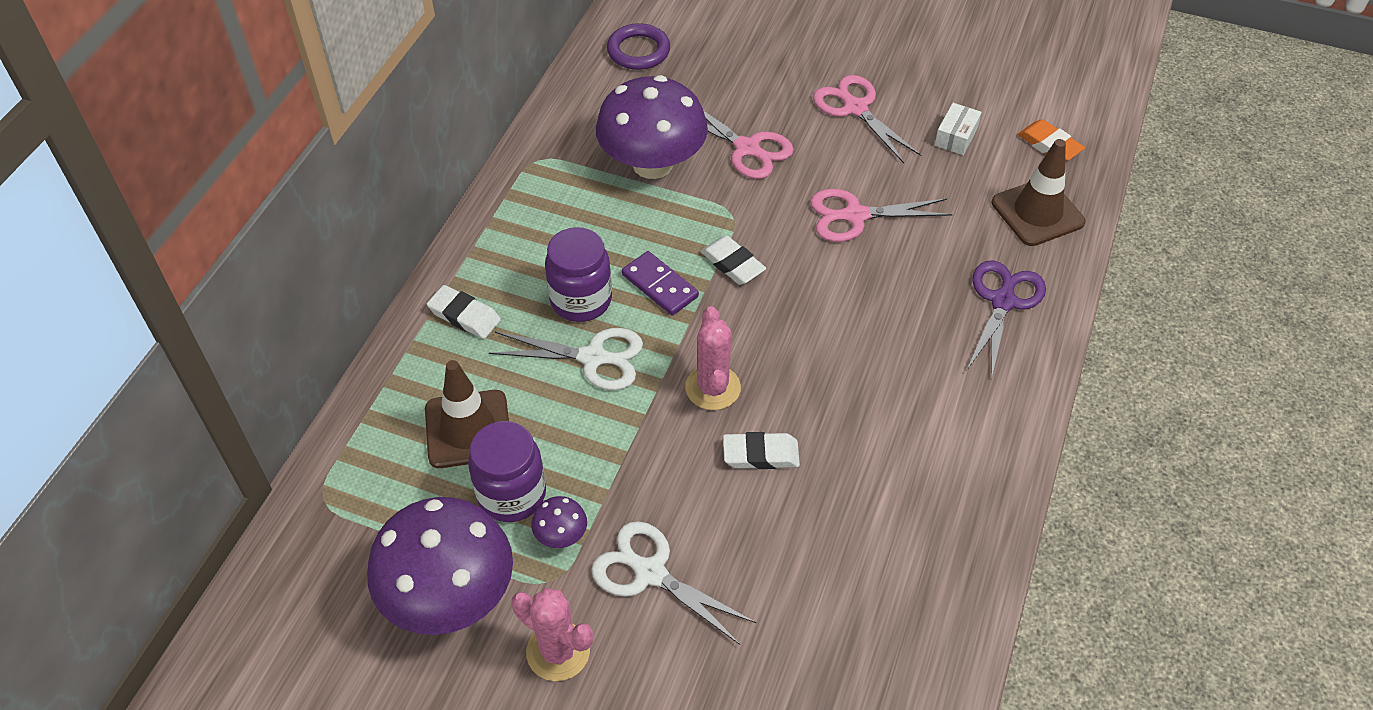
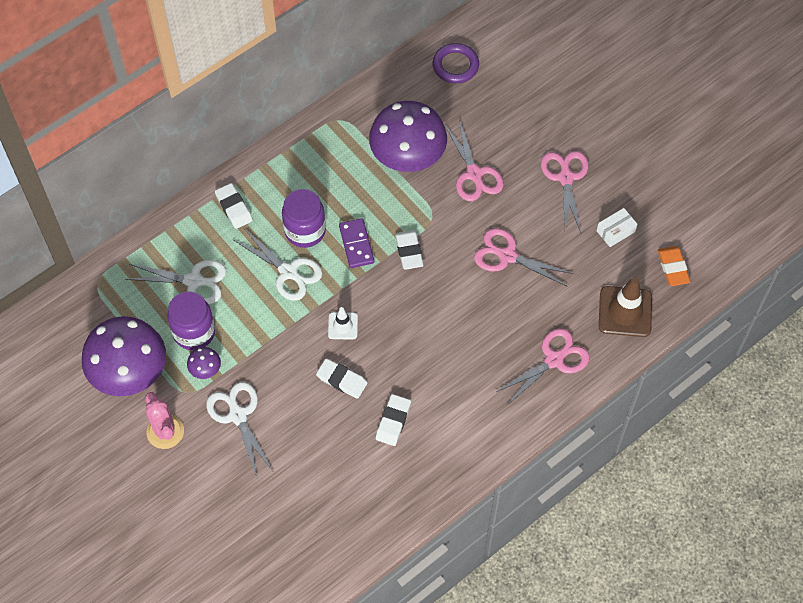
camera: 30 degrees right, 10 degrees up
brown traffic cone [425,360,509,468] -> white scissors [125,260,226,304]
pink cactus [685,306,741,410] -> white traffic cone [328,307,358,339]
purple scissors [967,261,1046,380] -> pink scissors [495,328,590,406]
none -> white eraser [376,394,411,446]

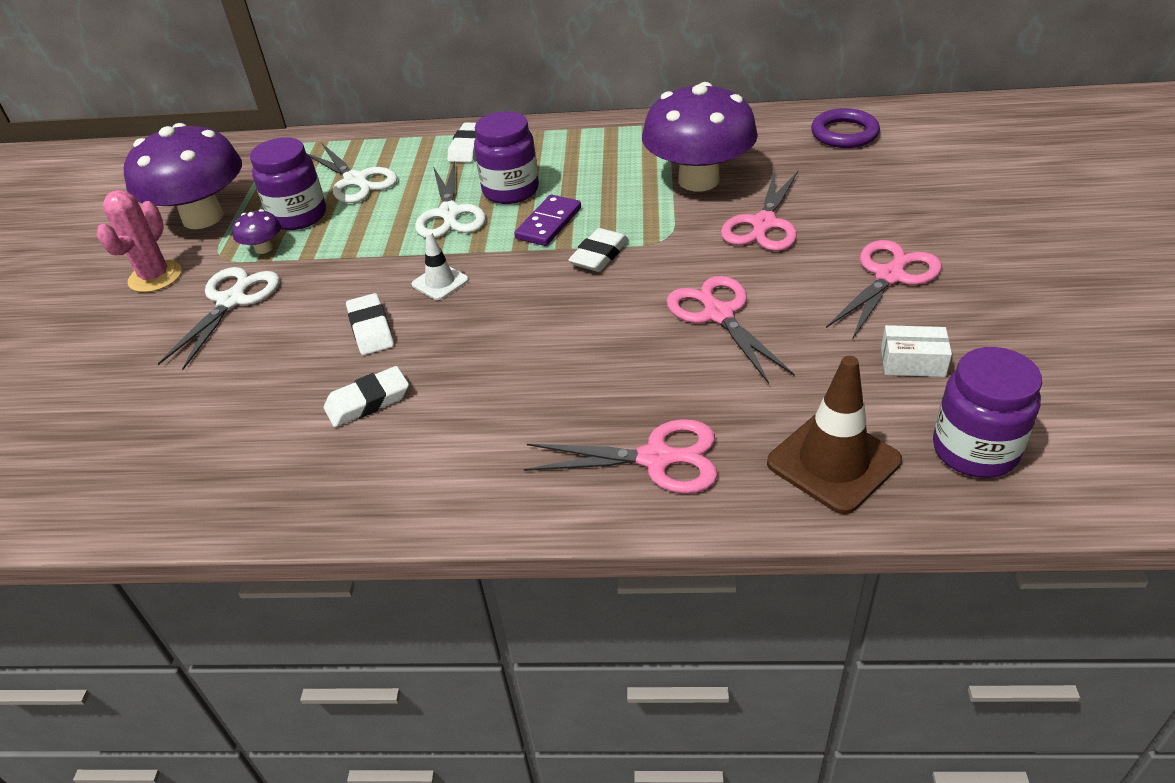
camera: 45 degrees right, 20 degrees down
orange eraser [658,246,691,286] -> purple jar [933,347,1042,478]

